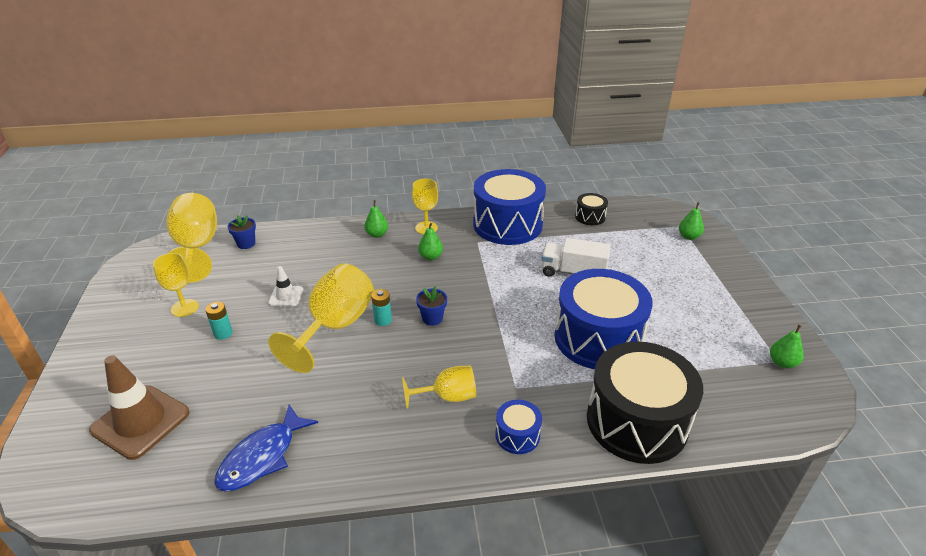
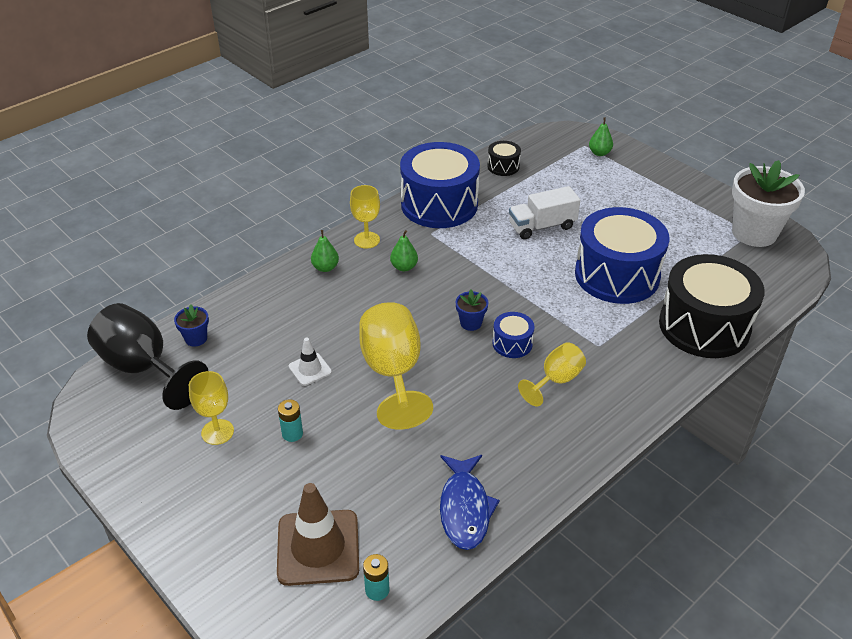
camera: 35 degrees left, 5 degrees up
yellow goblet [167,193,217,283] -> black goblet [87,303,208,410]
turquoise battery [371,289,392,326] -> turquoise battery moved to [363,554,389,601]
blue drum [495,400,542,454] -> blue drum moved to [492,312,535,358]
green pear [770,325,804,368] -> white flower pot [732,160,805,247]

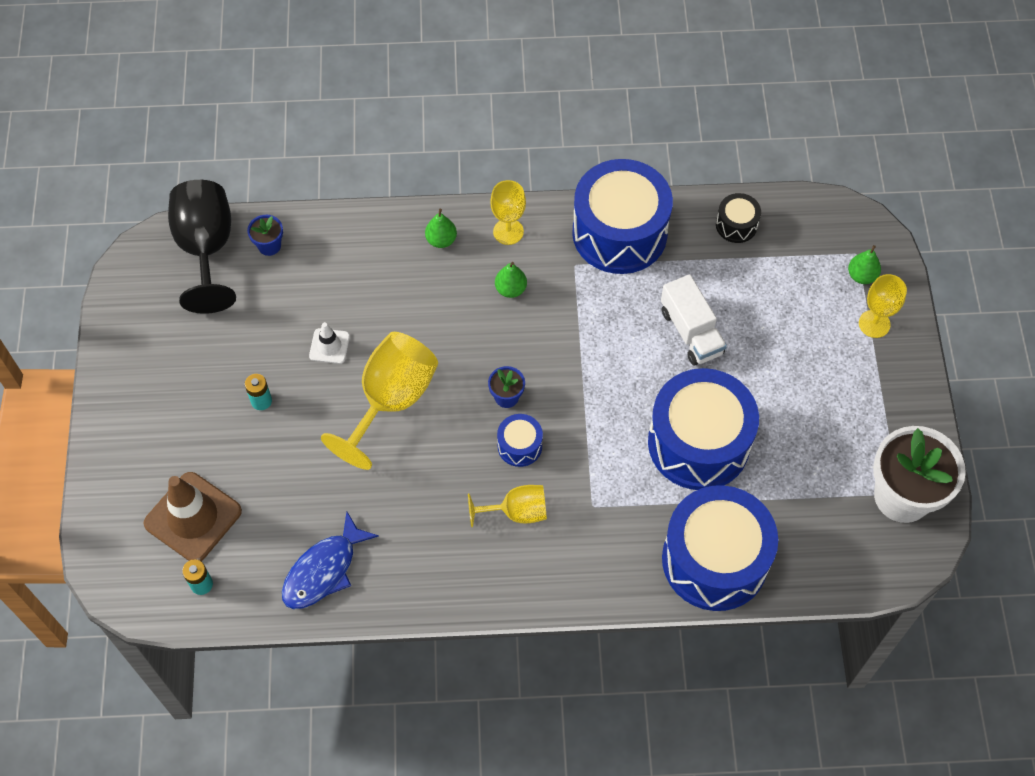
camera: 40 degrees right, 20 degrees up
yellow goblet [189,371,234,445] -> yellow goblet moved to [859,274,907,338]
white truck [509,186,580,240] -> white truck turned 135 degrees counterclockwise [661,274,727,366]
black drum [659,254,765,358] -> blue drum [662,485,778,611]

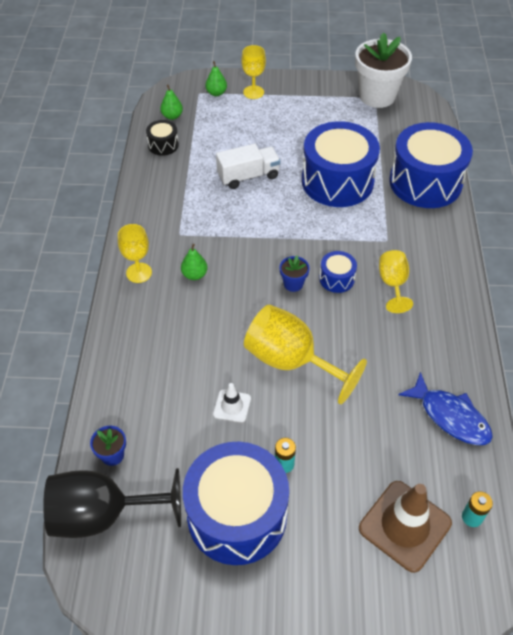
camera: 85 degrees left, 10 degrees down
green pear [425,209,457,248] -> green pear moved to [160,85,183,120]
blue drum [572,159,673,274] -> blue drum moved to [183,442,289,565]

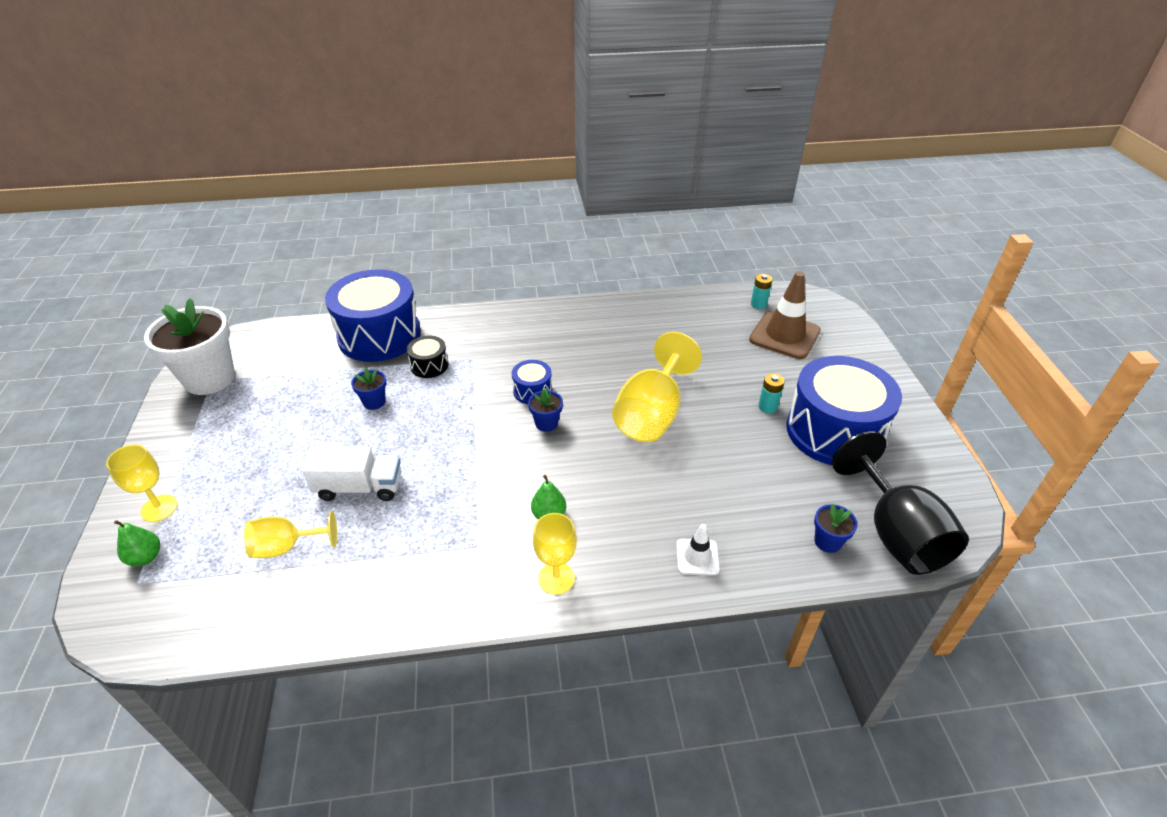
camera: 100 degrees left, 10 degrees down
black drum [146,120,179,156] -> black drum moved to [407,335,449,378]
green pear [160,85,183,120] -> none
white traffic cone [213,383,251,423] -> white traffic cone moved to [676,524,720,575]
white truck [216,144,280,189] -> white truck turned 120 degrees clockwise [302,447,401,501]
blue drum [302,121,380,207] -> blue flower pot [351,368,386,410]
yellow goblet [379,250,413,313] -> yellow goblet moved to [244,511,337,558]
blue fish [398,372,493,445] -> none

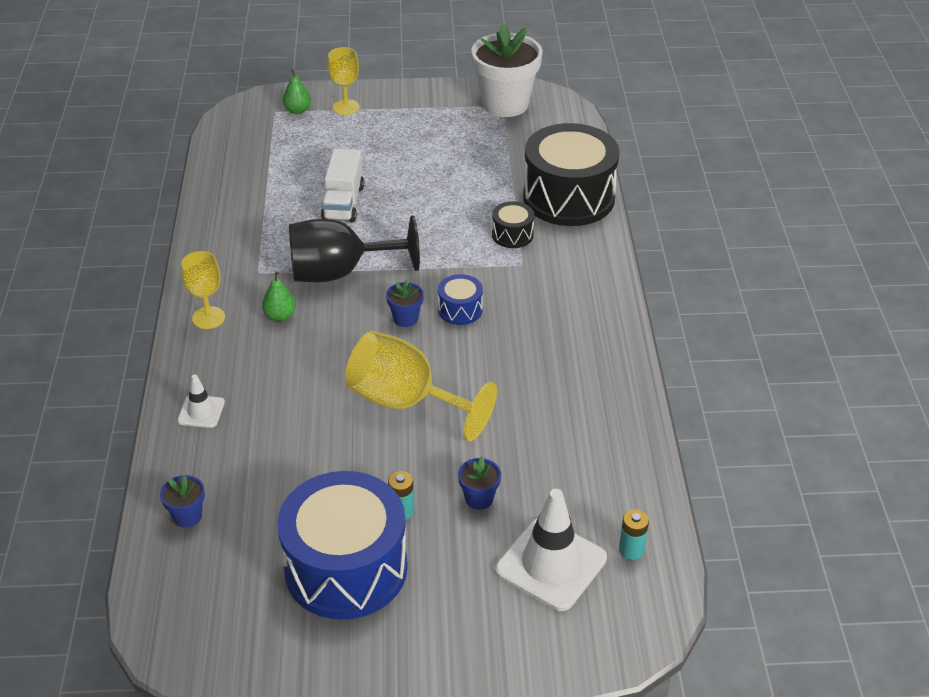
camera: 95 degrees right, 0 degrees up
yellow goblet [244,511,337,558] -> none
blue drum [325,269,421,362] -> black drum [523,123,620,226]
blue flower pot [351,368,386,410] -> blue flower pot moved to [458,457,501,510]
brown traffic cone [749,271,821,359] -> white traffic cone [495,489,607,611]
black goblet [832,431,969,575] -> black goblet moved to [289,215,420,282]

